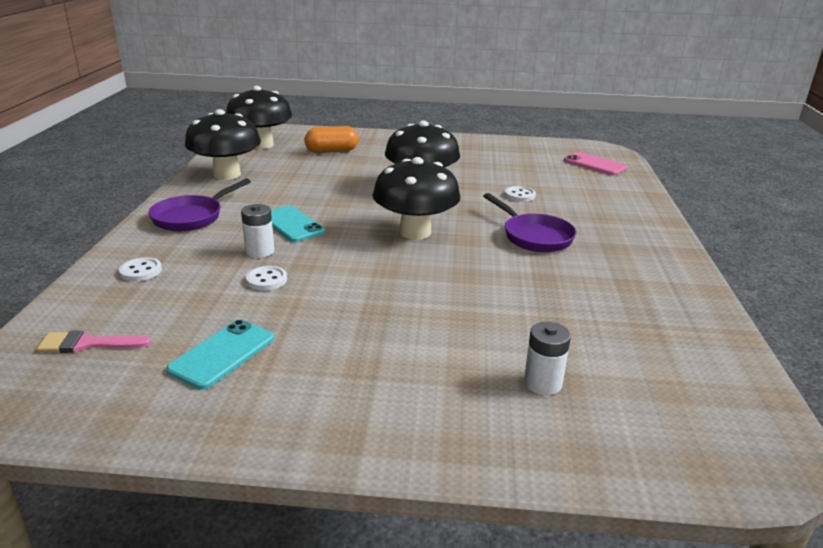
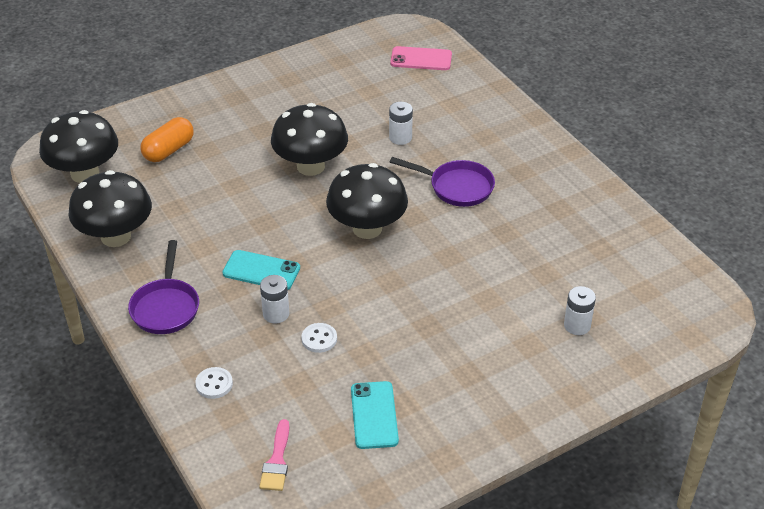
camera: 35 degrees left, 15 degrees up
pink brush [37,330,152,353] -> pink brush turned 45 degrees counterclockwise [259,419,290,491]
white button [505,186,536,202] -> white battery [389,102,413,145]

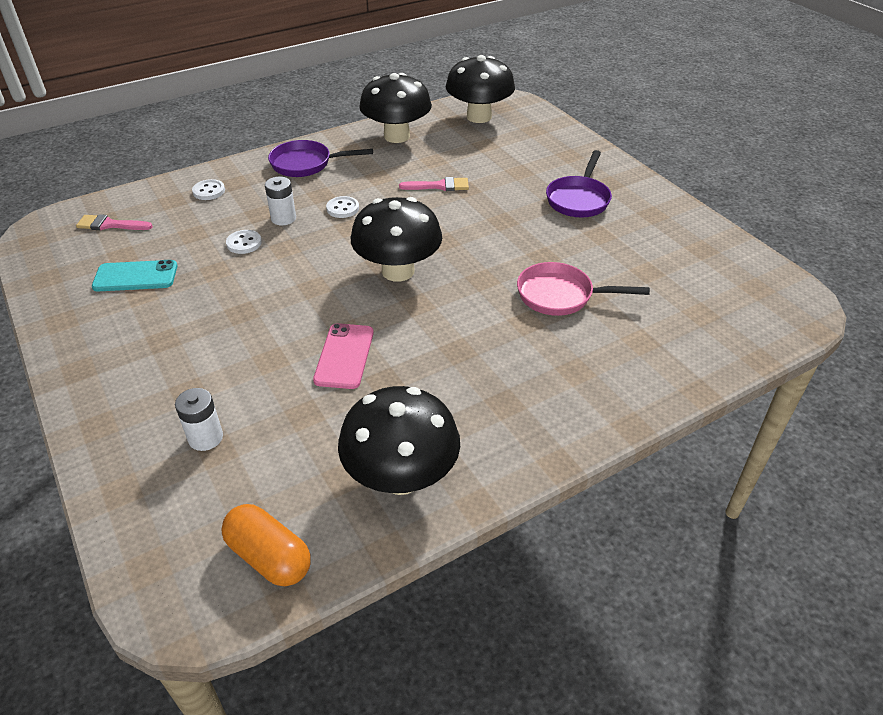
camera: 90 degrees right, 0 degrees up
orange capsule [141,117,194,162] -> orange capsule moved to [221,504,311,586]
turquoise phone [223,250,300,290] -> white button [326,196,359,218]
black mushroom [271,103,348,176] -> black mushroom moved to [338,386,460,495]
white battery [389,102,413,145] -> pink pan [517,262,650,316]
pink phone [390,46,452,70] -> pink phone moved to [313,323,374,389]
purple pan [390,157,495,207] -> purple pan moved to [546,150,612,217]
none -> pink brush [399,177,469,191]

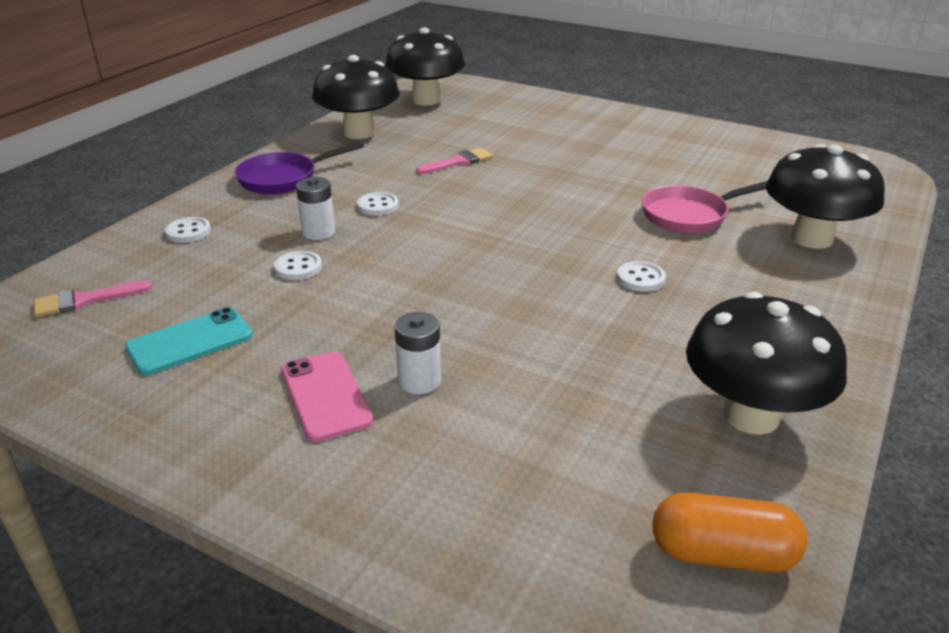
camera: 30 degrees left, 10 degrees down
white battery [175,388,223,451] -> white battery moved to [395,312,441,394]
pink phone [313,323,374,389] -> pink phone moved to [281,351,373,442]
black mushroom [351,197,442,282] -> black mushroom moved to [766,144,885,249]
purple pan [546,150,612,217] -> none
none -> white button [617,261,666,292]

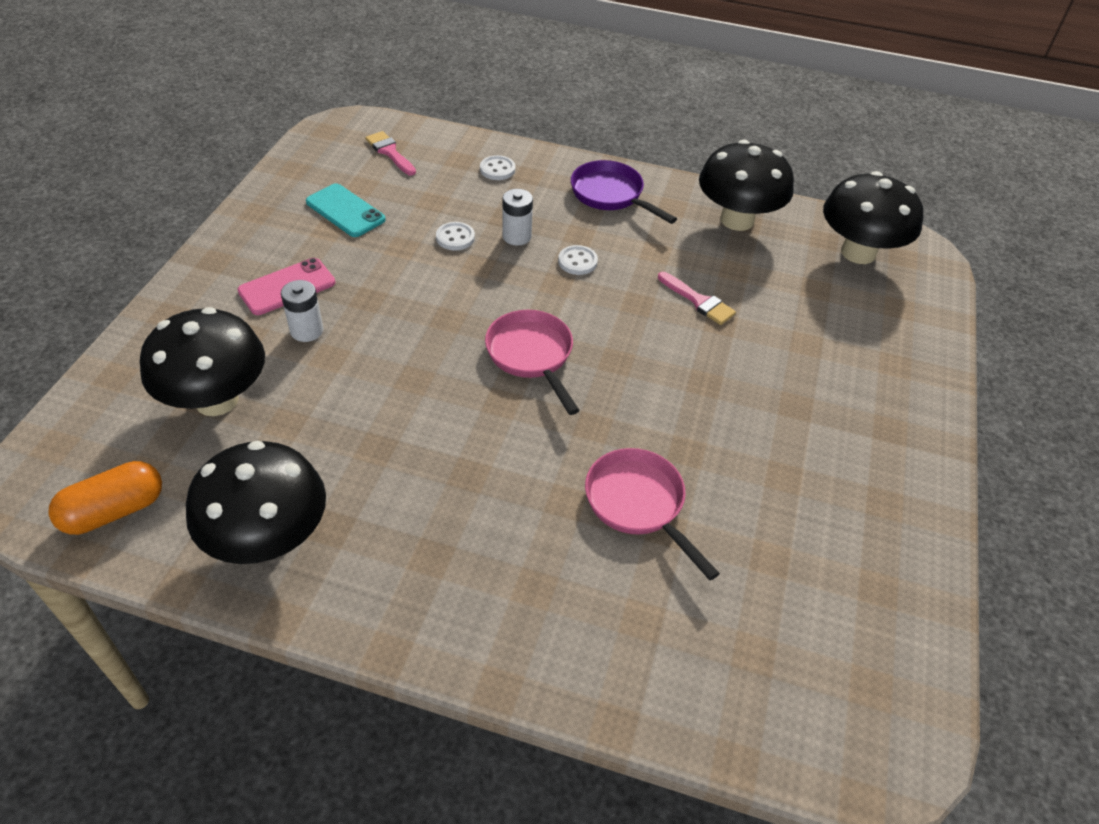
camera: 75 degrees right, 15 degrees up
white button [617,261,666,292] -> none
orange capsule [652,492,808,573] -> orange capsule turned 60 degrees clockwise [48,461,162,535]
black mushroom [766,144,885,249] -> black mushroom moved to [140,307,265,416]
none -> pink pan [485,310,580,415]

